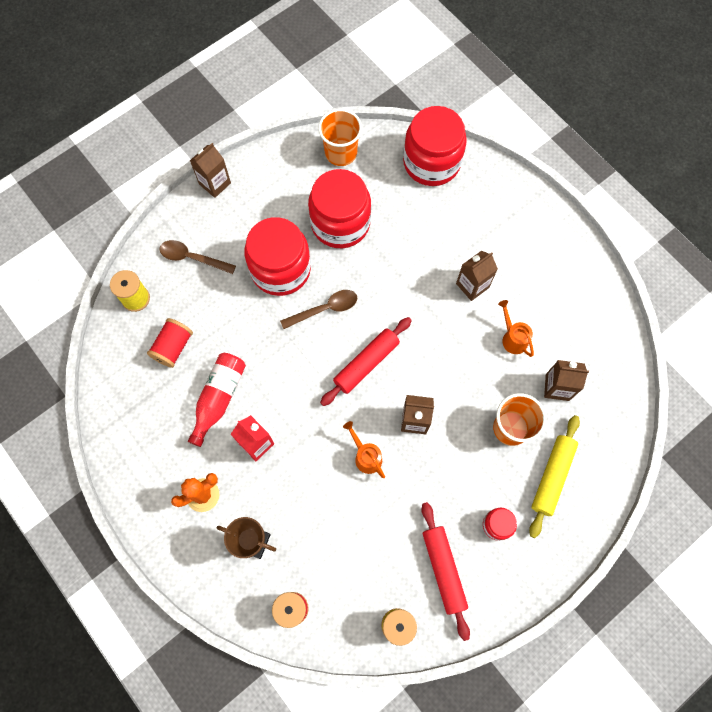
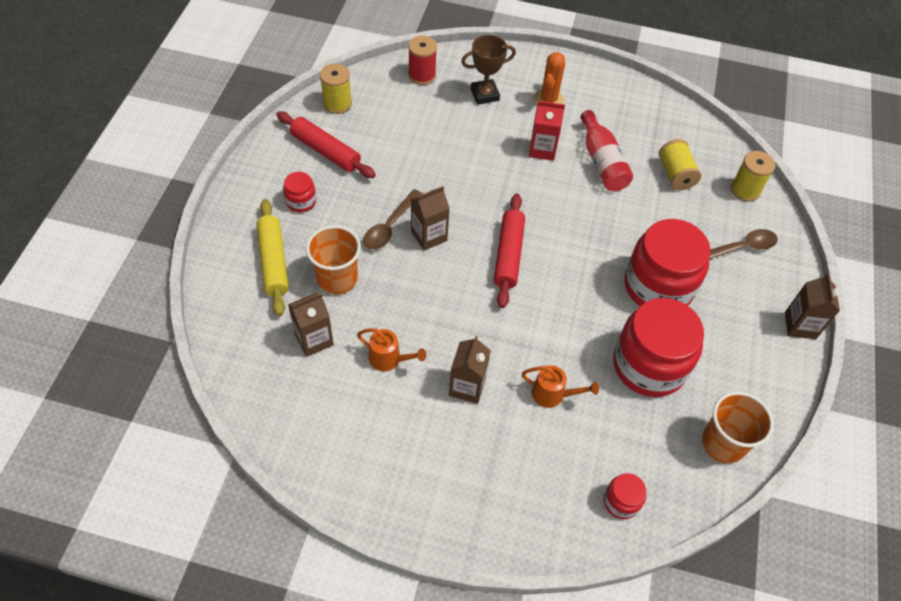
camera: 140 degrees right, 15 degrees down
red spool [147,318,193,368] -> yellow spool [659,139,701,190]
brown spoon [280,290,357,329] -> brown spoon moved to [364,189,422,249]
orange watering can [343,421,385,478] -> orange watering can moved to [522,365,599,408]
red jar [403,106,467,186] -> red jar [604,473,646,519], size x0.45

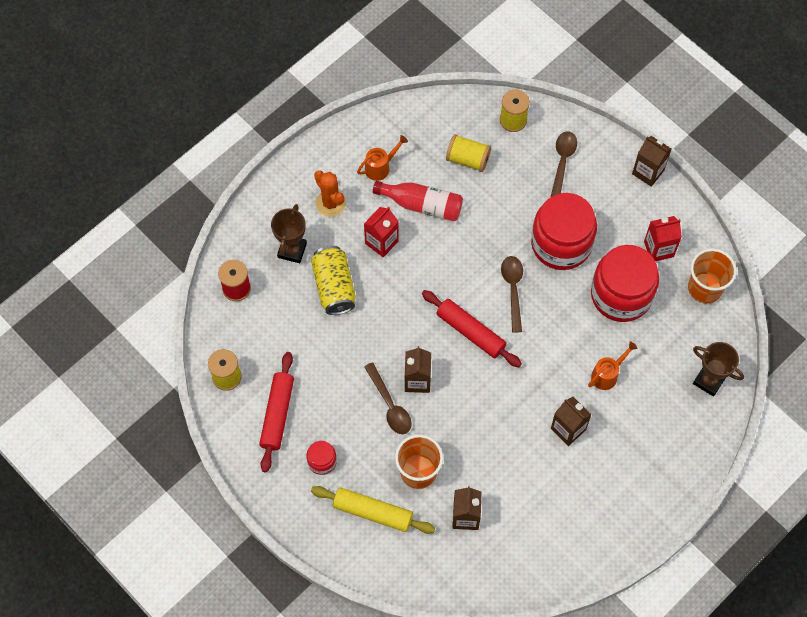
camera: 55 degrees left, 10 degrees up
red rolling pin [276,111,376,178] -> red rolling pin turned 60 degrees counterclockwise [259,352,294,472]
orange watering can [357,328,427,371] -> orange watering can moved to [357,135,408,181]
red jar [604,473,646,519] -> brown trophy [693,342,744,397]
none -> yellow can [311,246,356,315]
none -> brown spoon [501,256,523,333]
none -> red carton [644,216,682,261]

